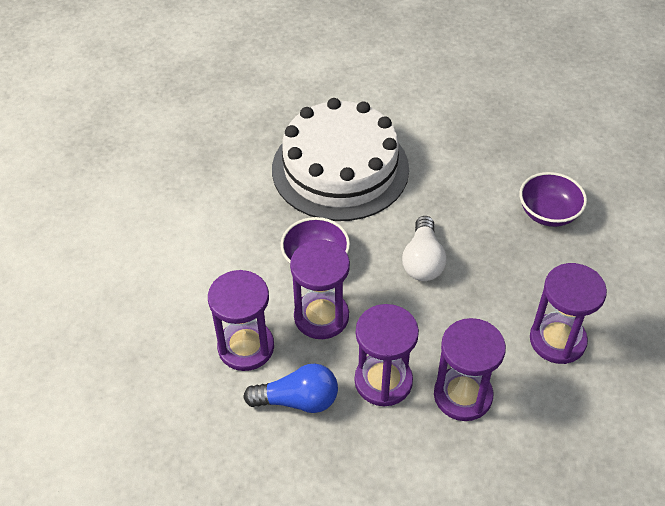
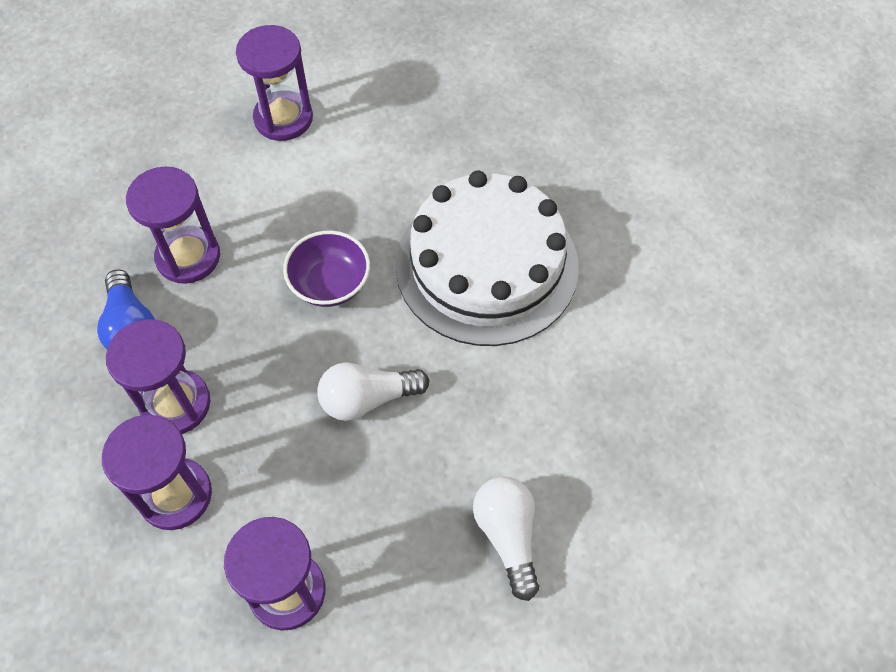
camera: 70 degrees right, 10 degrees up
purple hourglass [290,240,350,339] -> purple hourglass moved to [236,25,313,141]
purple bowl [519,172,587,227] -> white light bulb [473,476,539,601]

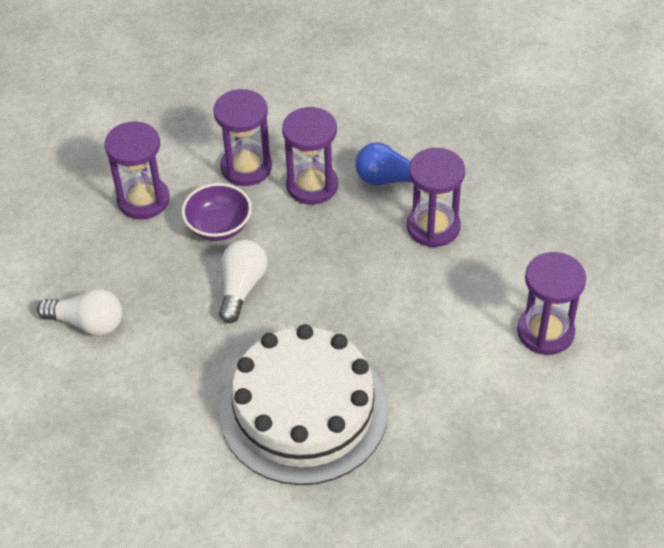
camera: 120 degrees right, 10 degrees down
purple bowl [283,230,370,307] -> purple bowl moved to [182,183,252,241]

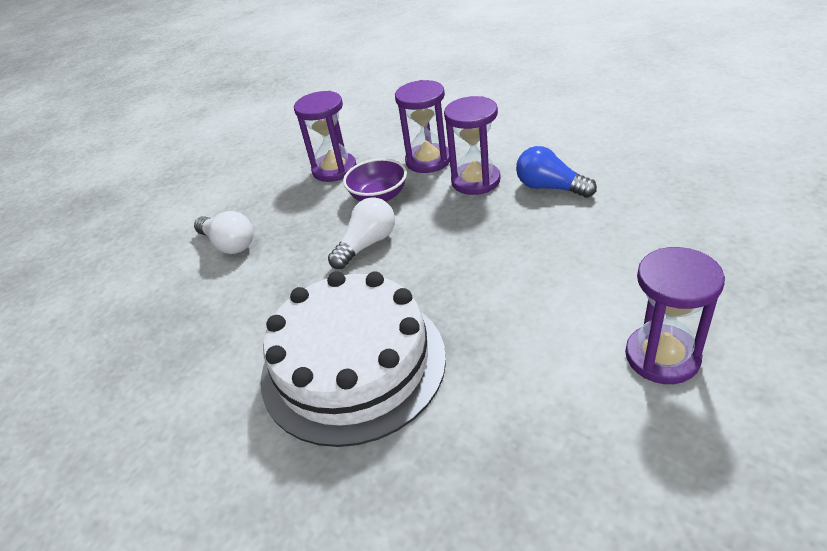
camera: 30 degrees right, 10 degrees down
purple hourglass [407,148,465,247] -> none

